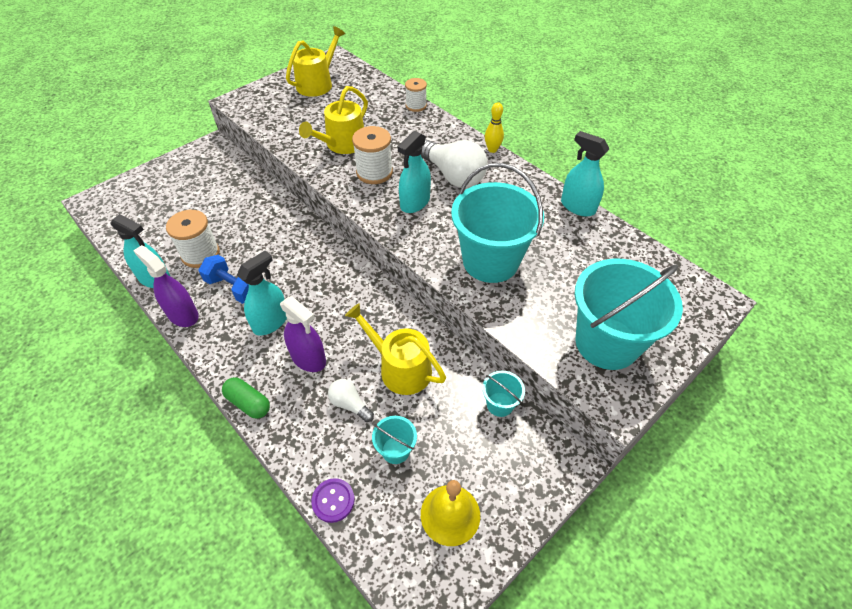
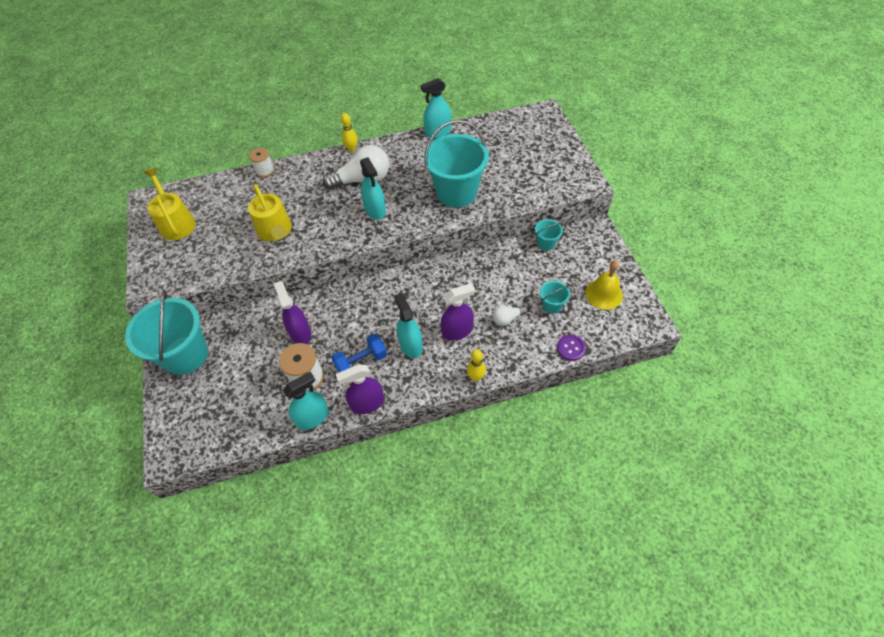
camera: 60 degrees left, 5 degrees up
green capsule [222,377,270,419] -> yellow bowling pin [467,349,486,381]
yellow watering can [345,303,446,395] -> none
white spool [352,126,393,184] -> none
turquoise bucket [575,259,683,370] -> turquoise bucket moved to [125,290,208,375]
none -> purple spray bottle [274,281,311,344]

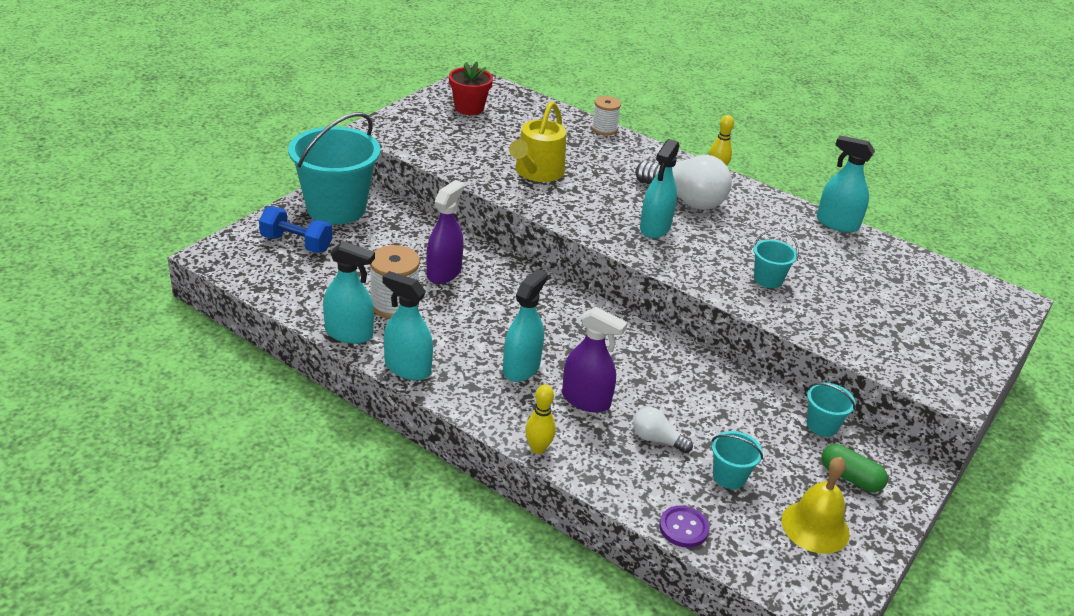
camera: 45 degrees right, 20 degrees down
yellow watering can [144,168,196,240] -> red flower pot [449,62,493,115]
blue dumbbell [331,334,387,373] -> blue dumbbell moved to [259,207,332,253]
purple spray bottle [336,364,384,414] -> turquoise spray bottle [382,271,433,380]
turquoise bucket [424,120,489,207] -> turquoise bucket [753,229,799,288], size x0.44
none -> green capsule [821,444,888,492]

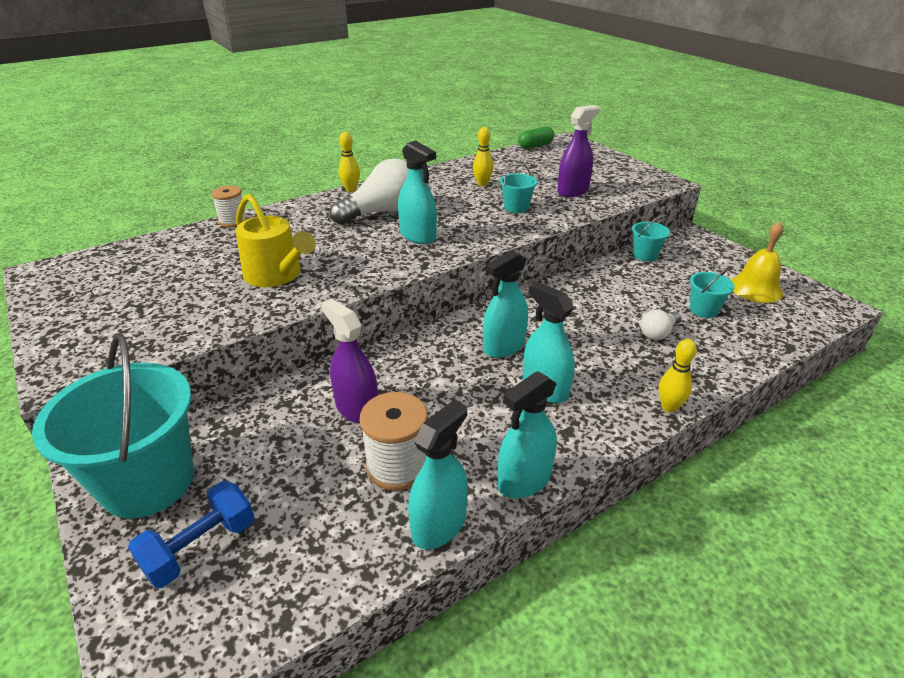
camera: 65 degrees left, 0 degrees up
red flower pot [449,62,493,115] -> none
purple spray bottle [562,307,628,413] -> purple spray bottle moved to [557,105,600,197]
purple button [659,506,709,548] -> none
turquoise spray bottle [817,135,875,233] -> turquoise spray bottle moved to [483,250,528,358]
green capsule [821,444,888,492] -> green capsule moved to [518,127,554,149]
none -> yellow bowling pin [473,127,493,186]

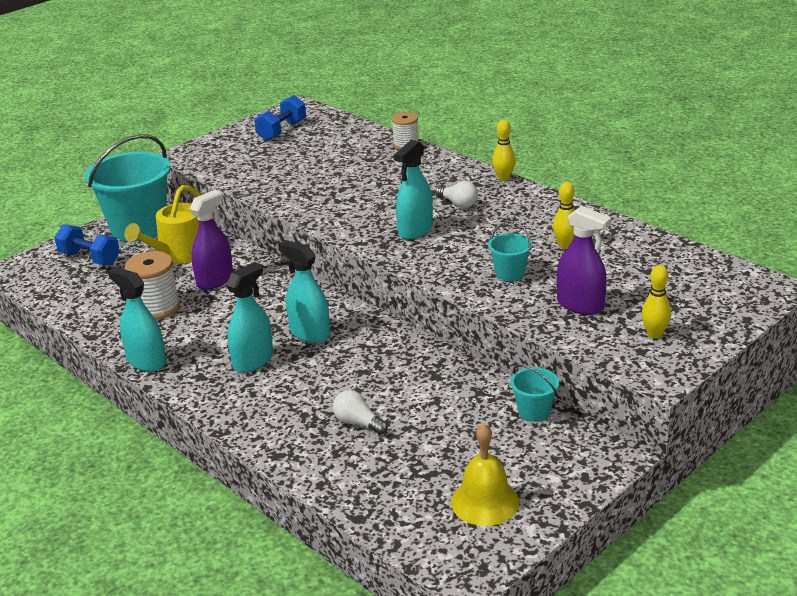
camera: 80 degrees right, 5 degrees down
yellow watering can [236,194,316,287] -> yellow watering can moved to [124,185,202,264]
white light bulb [330,159,409,225] -> white light bulb [435,181,478,208], size x0.50
turquoise spray bottle [408,400,468,550] -> none
green capsule [518,127,554,149] -> none
yellow bowling pin [659,339,697,412] -> yellow bowling pin moved to [642,265,671,338]
turquoise bucket [690,266,735,318] -> none
none -> blue dumbbell [254,95,306,141]

